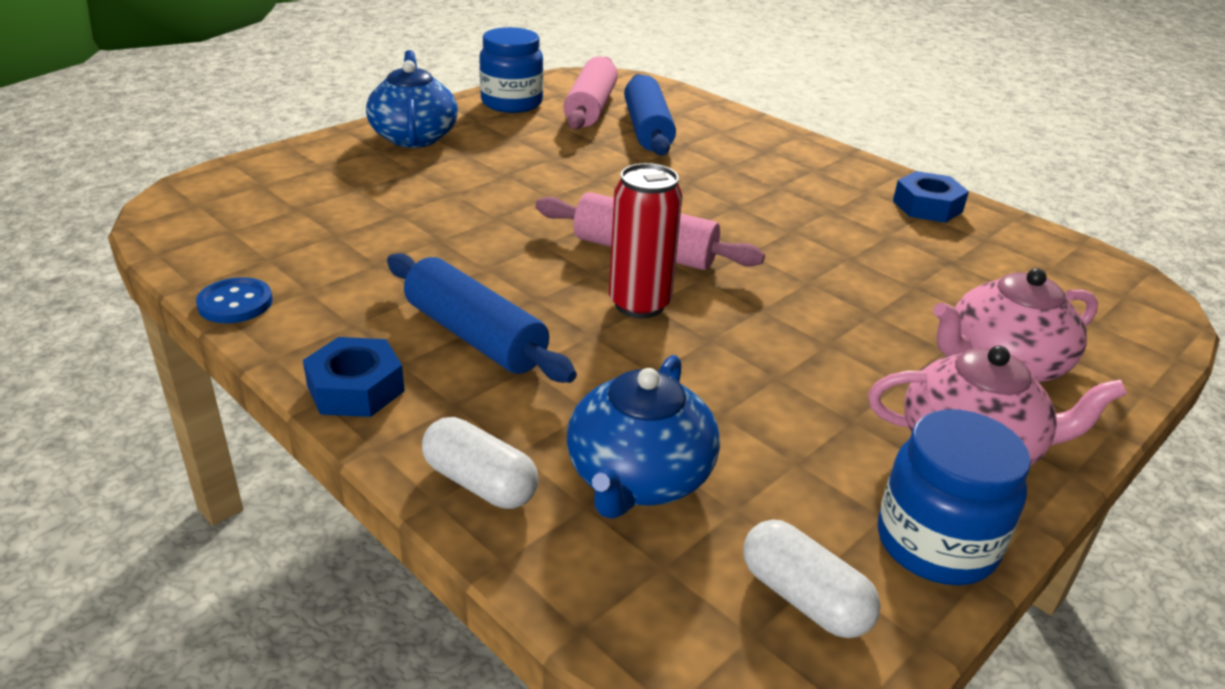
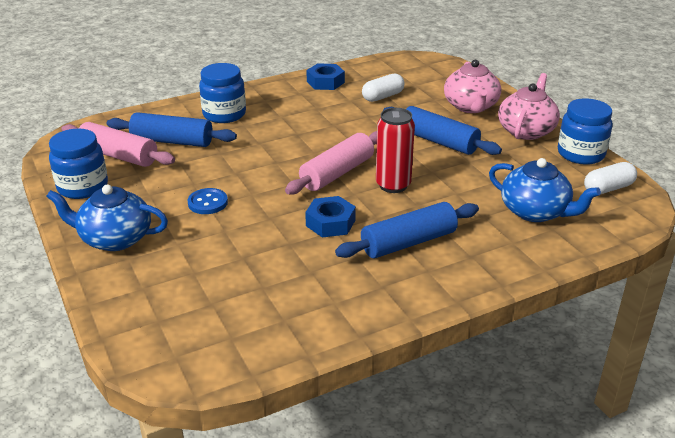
camera: 70 degrees left, 0 degrees up
blue button [196,277,273,323] -> blue button moved to [188,188,228,214]
blue nut [303,337,405,417] -> blue nut moved to [305,196,356,238]
white capsule [422,417,539,509] -> white capsule moved to [362,74,405,102]
none -> blue jar [199,63,246,123]
none -> blue rolling pin [383,106,502,155]

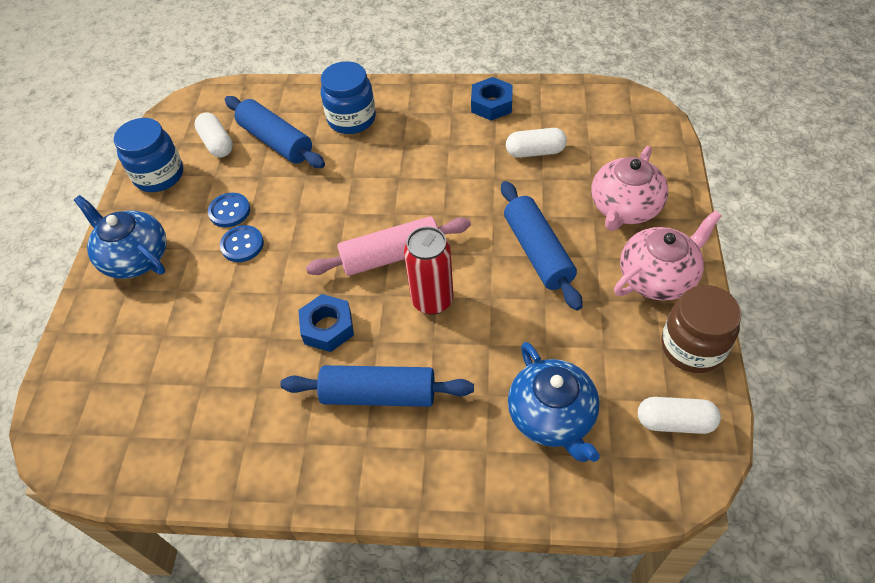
camera: 35 degrees right, 20 degrees up
pink rolling pin [62,122,175,167] -> white capsule [194,113,233,157]
blue jar [558,99,613,165] -> brown jar [661,285,741,373]
none -> blue button [208,193,250,227]

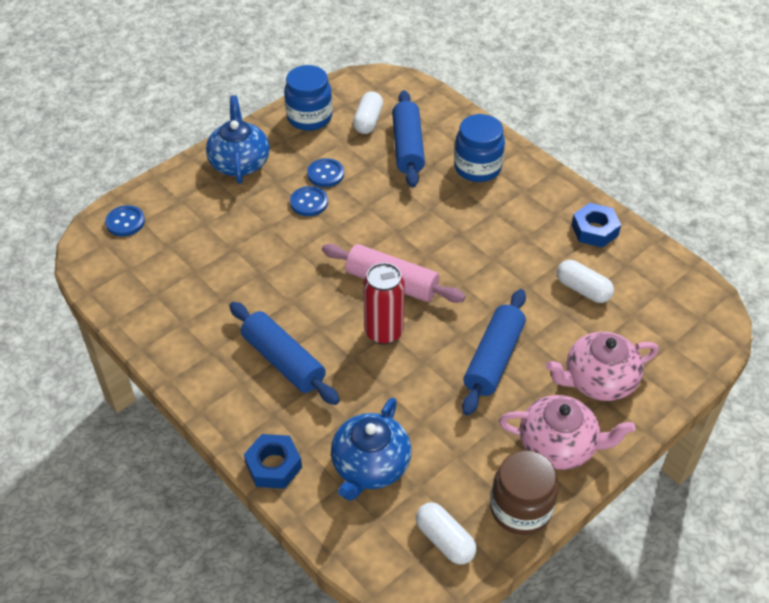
camera: 40 degrees right, 5 degrees down
blue nut [298,294,354,352] -> blue nut moved to [244,434,302,489]
none -> blue button [105,205,145,236]

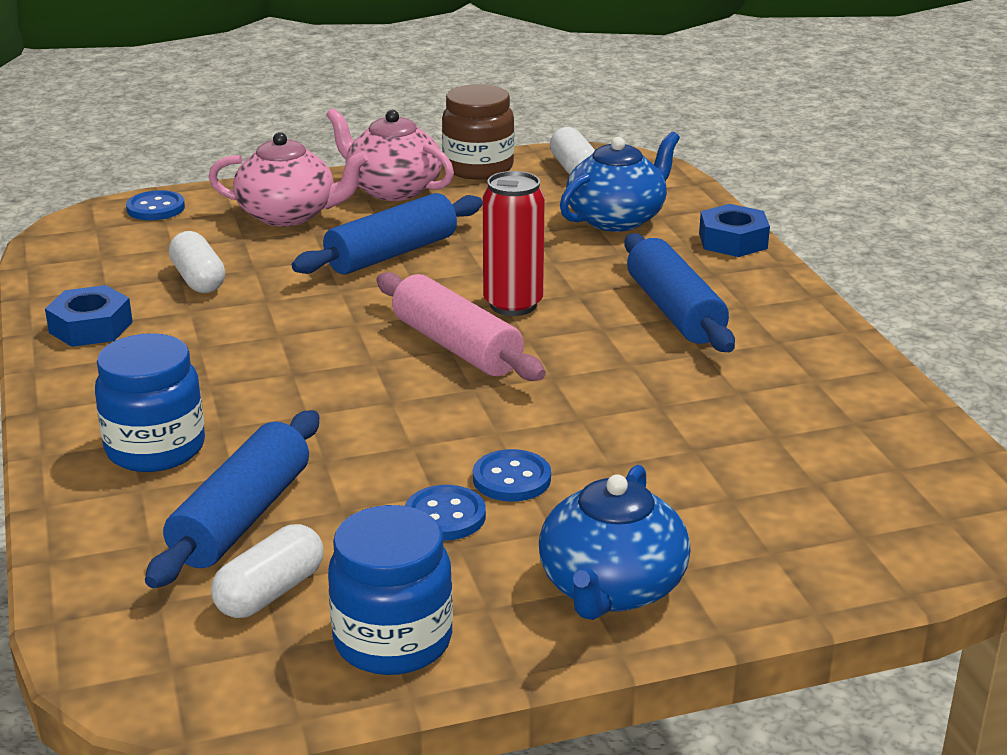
camera: 155 degrees left, 20 degrees down
blue button [105,205,145,236] -> blue button moved to [126,190,185,220]

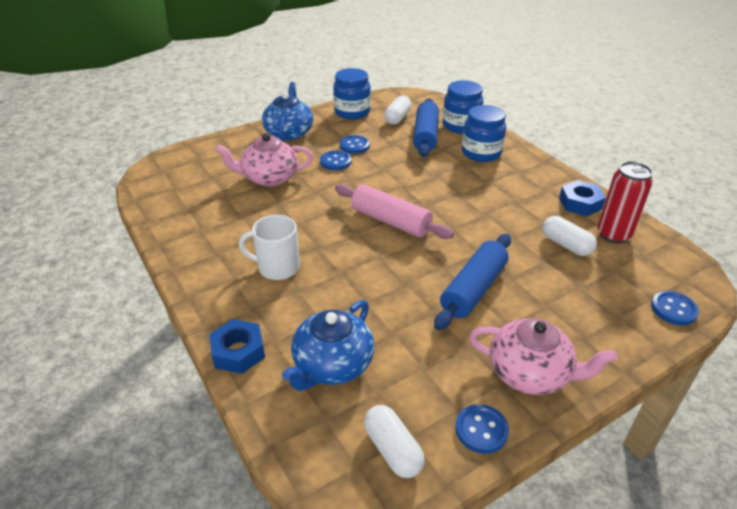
camera: 165 degrees right, 10 degrees up
pink teapot [208,132,369,226] -> pink teapot moved to [215,133,313,187]
brown jar [442,84,514,180] -> blue button [455,404,509,454]
red can [483,171,545,316] -> red can moved to [597,161,653,244]
blue rolling pin [624,233,735,352] -> white mug [239,215,300,280]
none -> blue jar [443,80,483,134]

